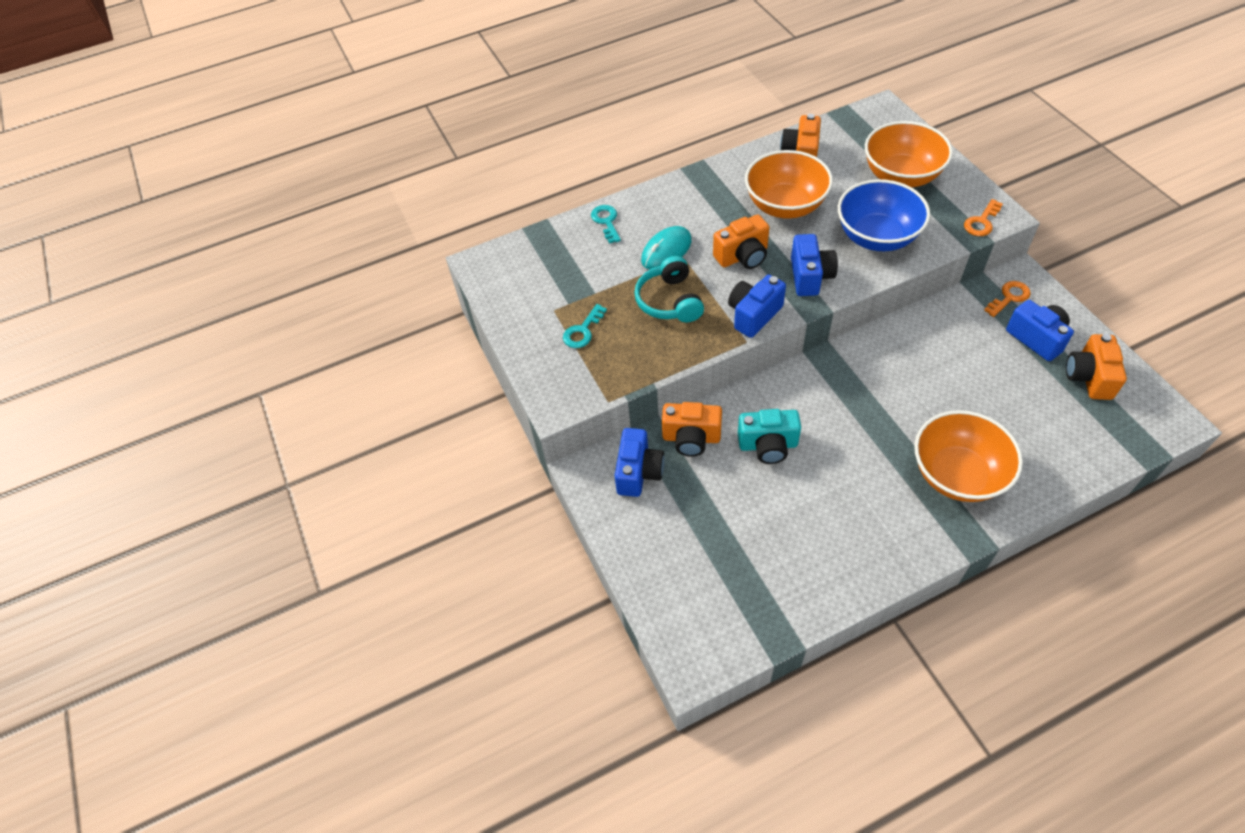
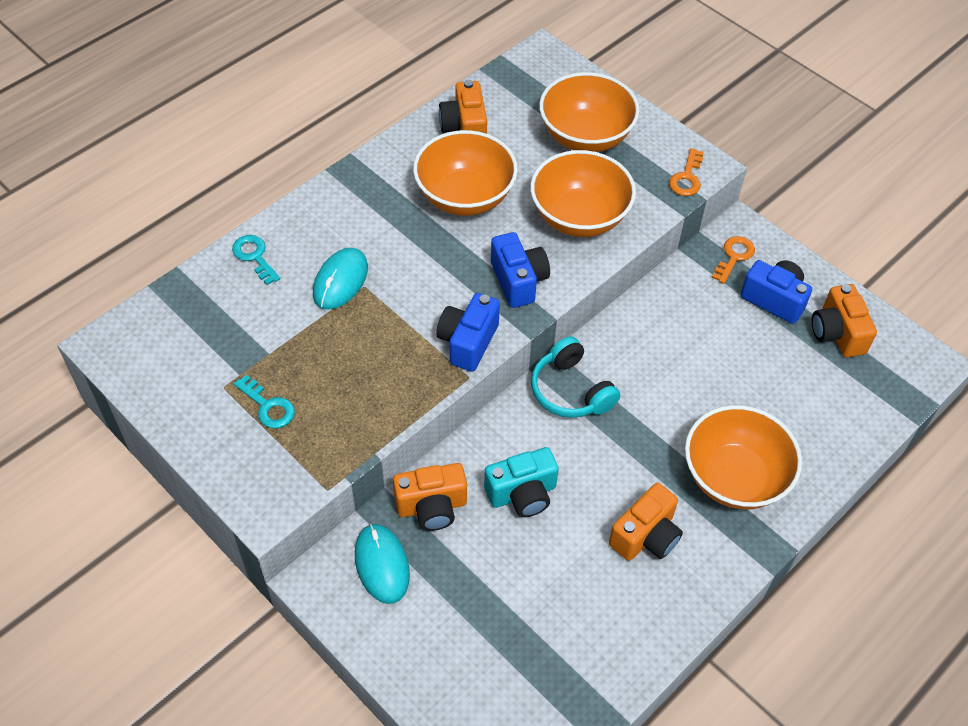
camera: 25 degrees left, 0 degrees up
turquoise key [563,304,607,348] -> turquoise key turned 60 degrees counterclockwise [234,374,295,428]
blue camera [614,428,665,497] -> turquoise mouse [355,524,410,604]
turquoise headphones [634,256,704,322] -> turquoise headphones moved to [531,336,620,418]
orange camera [713,214,770,269] -> orange camera moved to [609,483,683,561]
blue bowl [838,179,930,251] -> orange bowl [530,150,636,237]

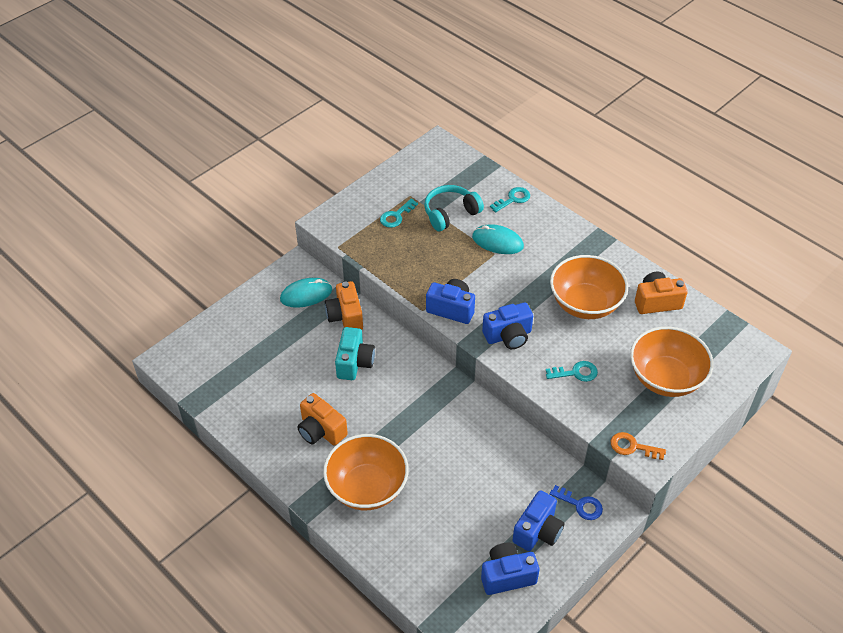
camera: 90 degrees right, 5 degrees down
turquoise camera [484,447,559,517] -> turquoise camera turned 150 degrees counterclockwise [335,327,375,380]
orange bowl [530,150,636,237] -> turquoise key [546,361,598,382]
turquoise headphones [531,336,620,418] -> turquoise headphones moved to [424,185,484,231]
orange key [712,236,755,284] -> blue key [550,485,603,520]
orange camera [812,284,877,357] -> blue camera [481,543,539,595]

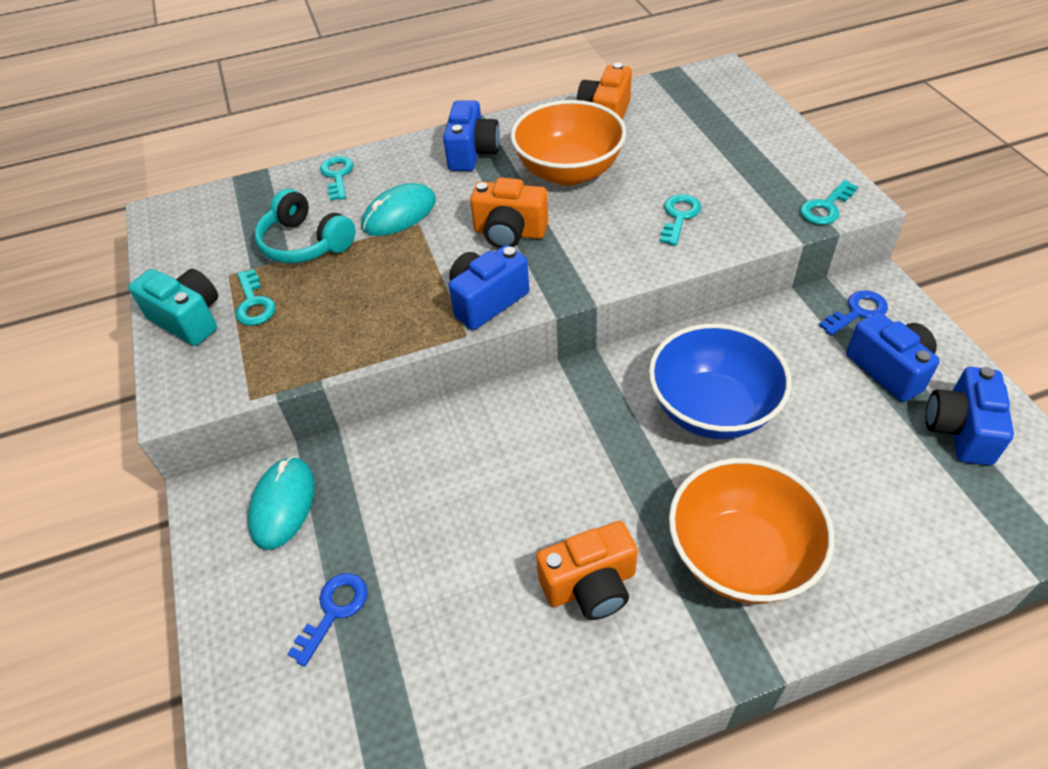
camera: 60 degrees left, 0 degrees up
orange camera [325,281,363,330] -> orange camera moved to [470,178,548,248]
turquoise camera [335,327,375,380] -> turquoise camera moved to [128,269,218,346]
turquoise headphones [424,185,484,231] -> turquoise headphones turned 45 degrees counterclockwise [254,189,356,263]
blue camera [482,302,533,349] -> blue camera moved to [443,100,500,171]
orange key [611,432,666,460] -> turquoise key [800,180,858,225]
orange bowl [630,326,713,397] -> none
none -> blue key [288,573,368,667]
none -> blue bowl [649,324,791,439]

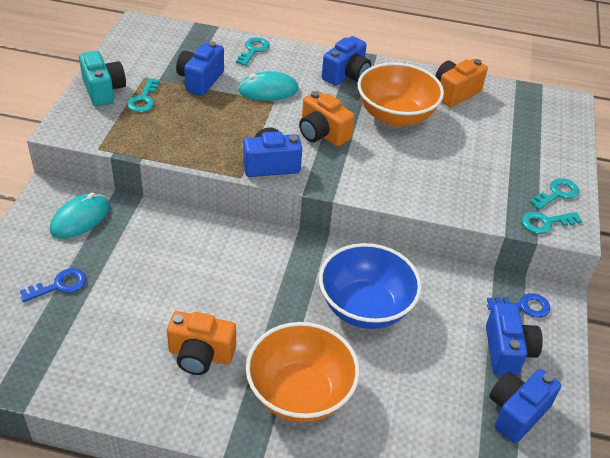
camera: 25 degrees right, 5 degrees down
turquoise headphones [254,189,356,263] -> blue camera [176,41,224,96]
turquoise key [660,194,702,246] -> turquoise key moved to [530,178,579,210]

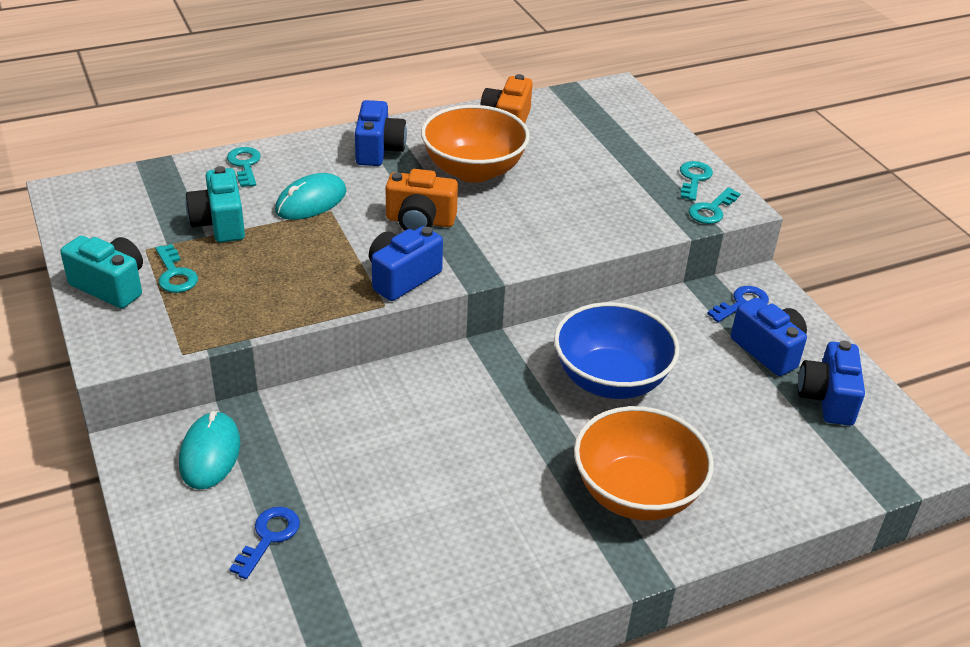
camera: 35 degrees left, 5 degrees down
orange camera [167,311,236,375] -> none
blue camera [176,41,224,96] -> turquoise camera [185,166,245,243]

